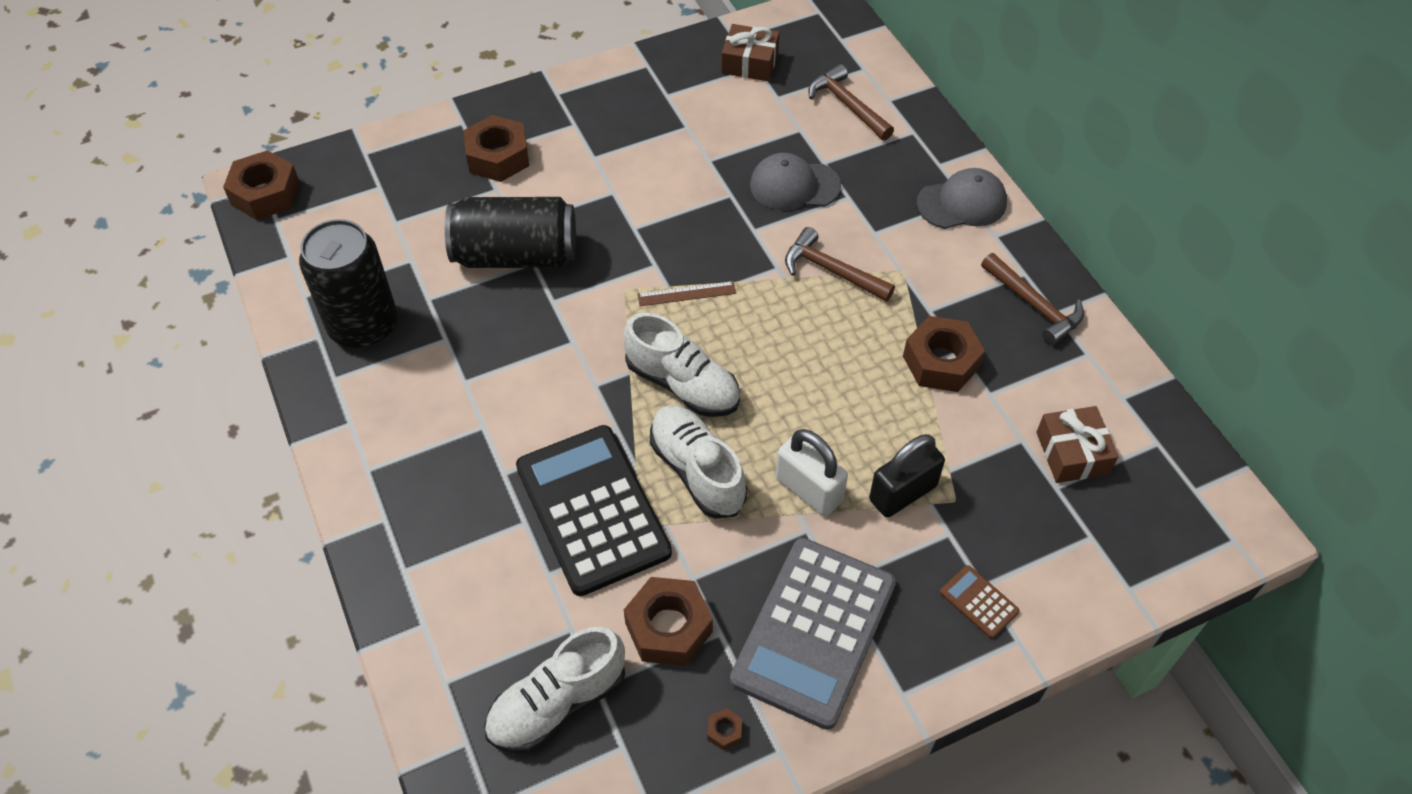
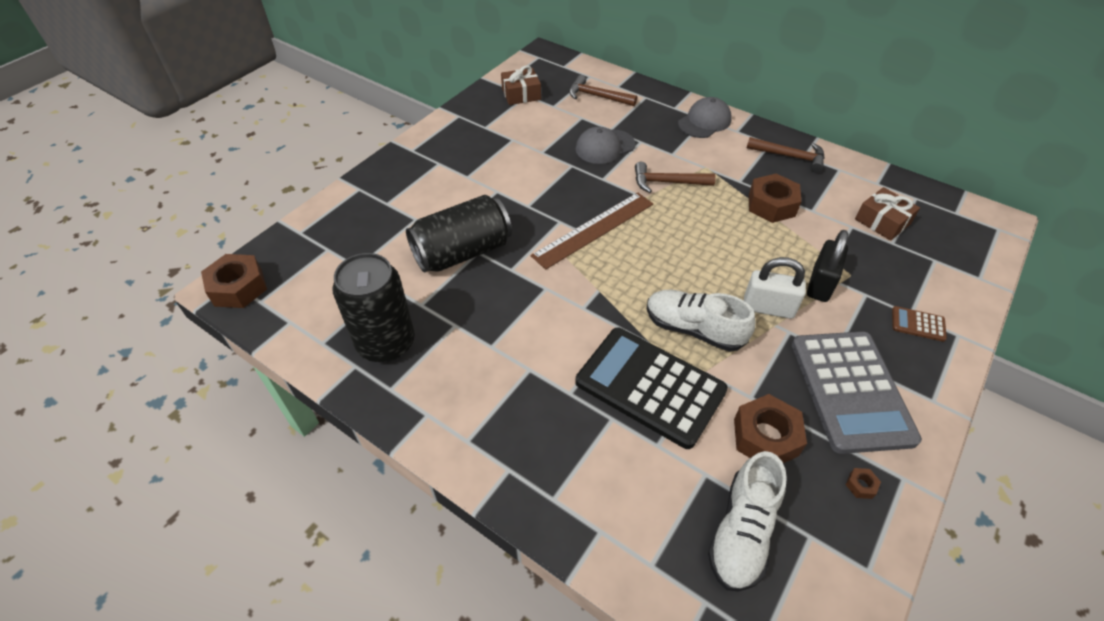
camera: 30 degrees left, 5 degrees down
brown nut [464,115,529,182] -> none
white shoe [624,313,740,417] -> none
brown ruler [638,281,736,306] -> brown ruler [531,192,653,270], size x2.03

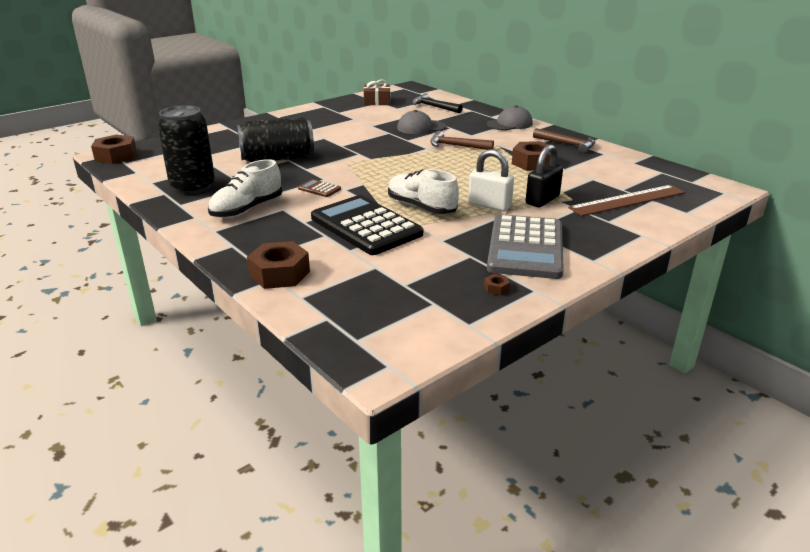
camera: 15 degrees right, 20 degrees down
brown ruler [531,192,653,270] -> brown ruler moved to [568,185,685,216]
brown hammer [569,75,637,106] -> black hammer [412,93,463,113]
white shoe [708,451,787,592] -> white shoe moved to [208,159,282,218]
brown nut [734,394,807,463] -> brown nut moved to [247,241,310,289]
brown gift [855,187,920,241] -> none
brown calculator [892,306,947,342] -> brown calculator moved to [298,179,341,197]

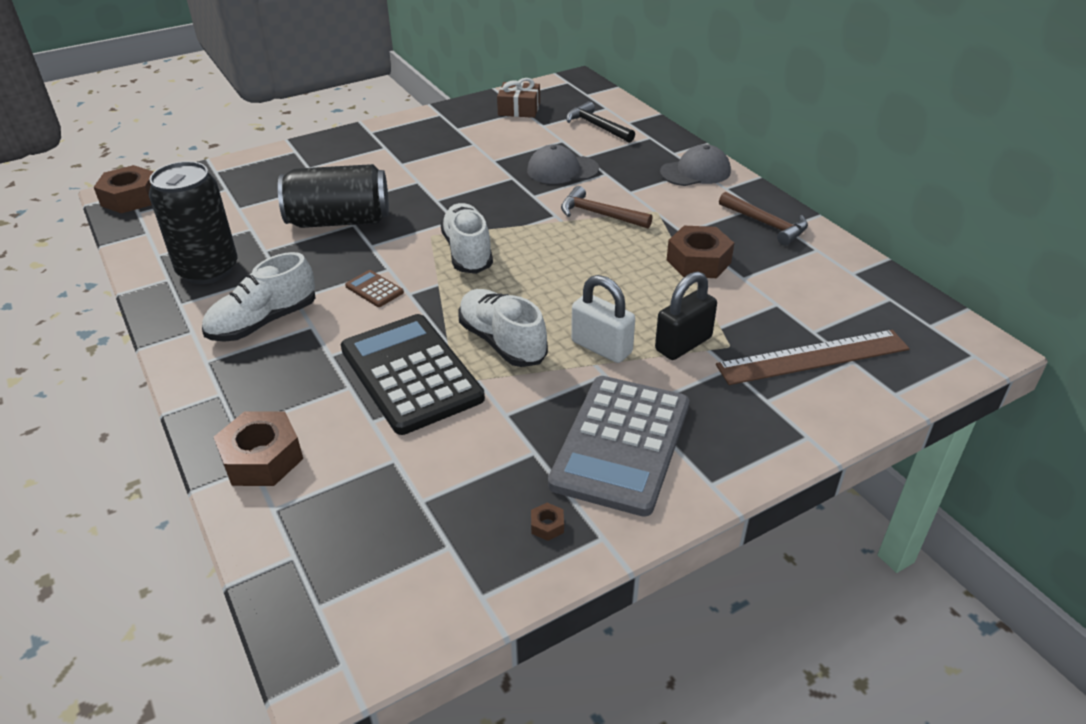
camera: 10 degrees right, 10 degrees up
none -> white shoe [440,203,493,274]

